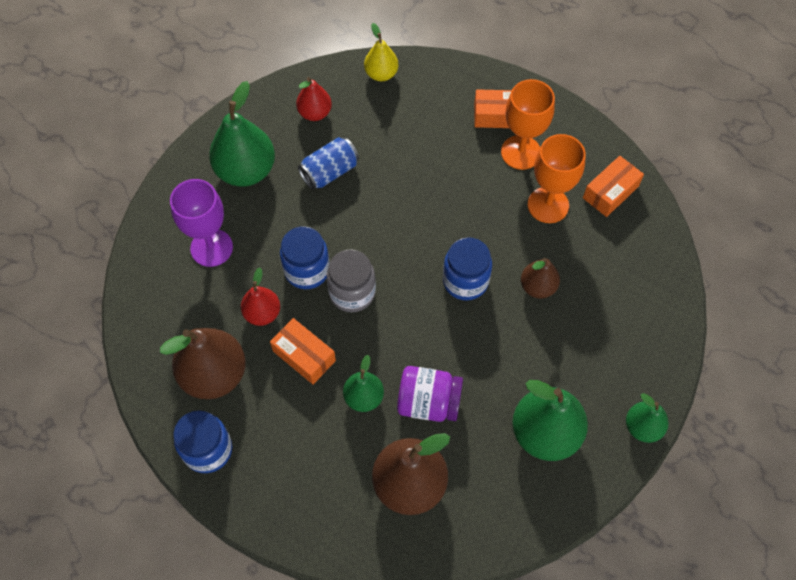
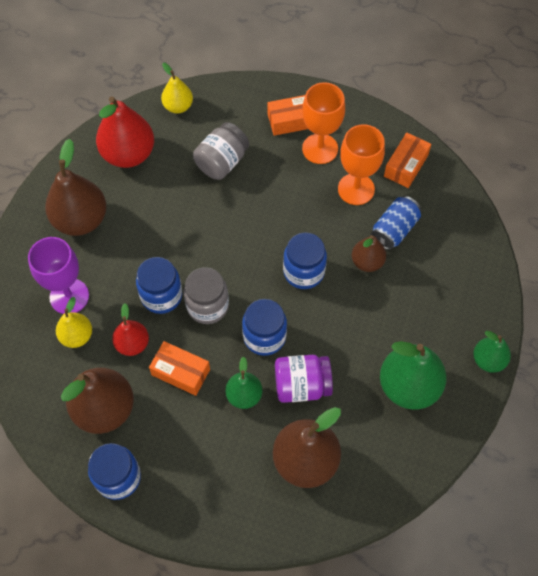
camera: 15 degrees left, 0 degrees up
green pear [209,81,275,187] -> brown pear [45,139,107,236]
red pear [296,77,332,121] -> red pear [96,96,154,168], size x1.76
blue can [298,137,359,190] -> blue can moved to [371,196,421,250]
none -> yellow pear [56,297,92,348]
none -> grey jar [193,122,249,180]
none -> blue jar [242,299,287,356]

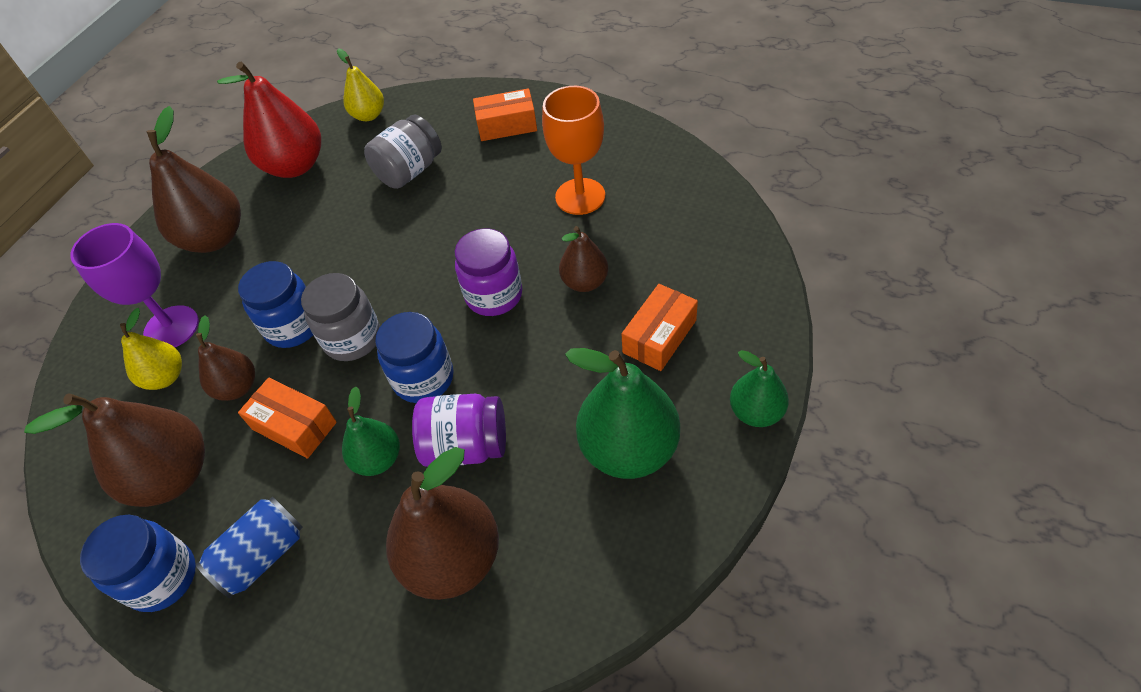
camera: 10 degrees right, 10 degrees down
red pear [112,303,149,356] -> brown pear [196,315,255,401]
blue jar [283,233,327,289] -> purple jar [455,228,522,316]
orange goblet [302,82,345,164] -> none
blue can [371,196,421,250] -> blue can moved to [195,497,303,598]
orange box [384,133,431,188] -> orange box moved to [622,284,698,371]

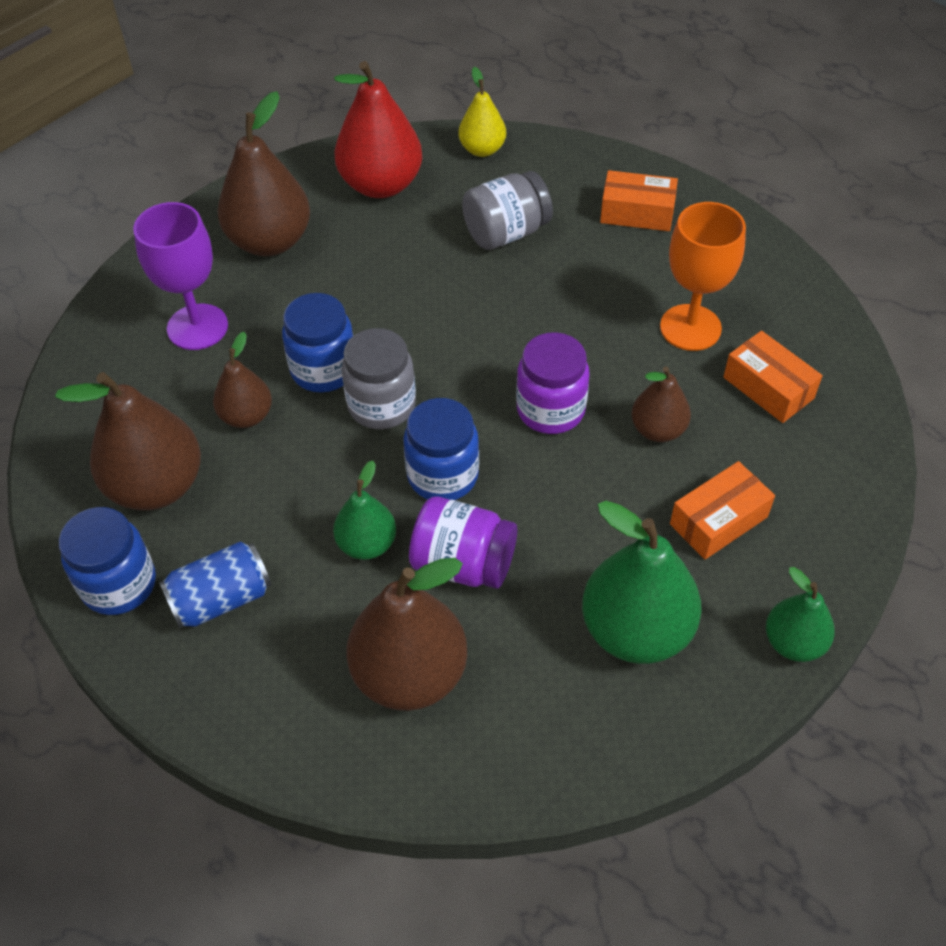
camera: 15 degrees right, 0 degrees up
yellow pear [120,308,182,390] -> none
orange box [238,377,337,459] -> orange box moved to [723,331,823,423]

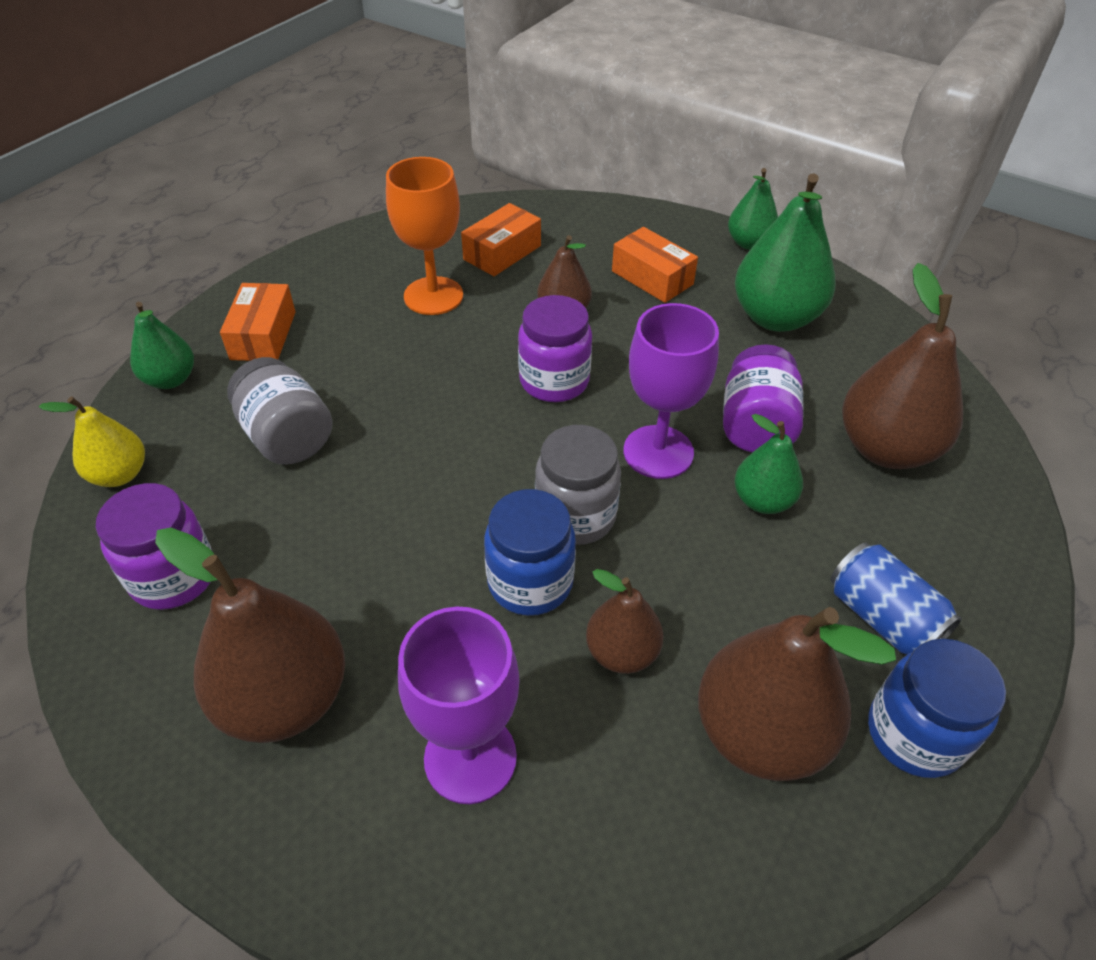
camera: 100 degrees left, 5 degrees down
red pear [334,61,422,198] -> purple jar [96,483,213,610]
blue jar [403,398,479,500] -> purple goblet [623,303,719,479]
none -> green pear [130,302,194,389]

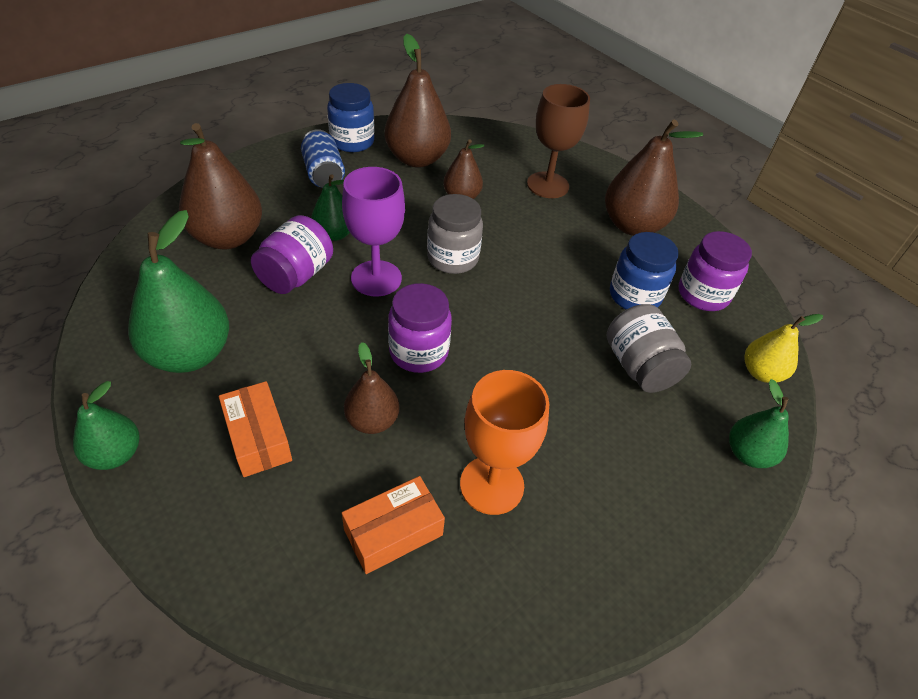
camera: 165 degrees left, 0 degrees up
orange box [220,283,295,361] -> none
purple goblet [398,607,519,804] -> brown goblet [527,84,590,198]
blue jar [484,489,576,616] -> blue jar moved to [610,232,679,310]

